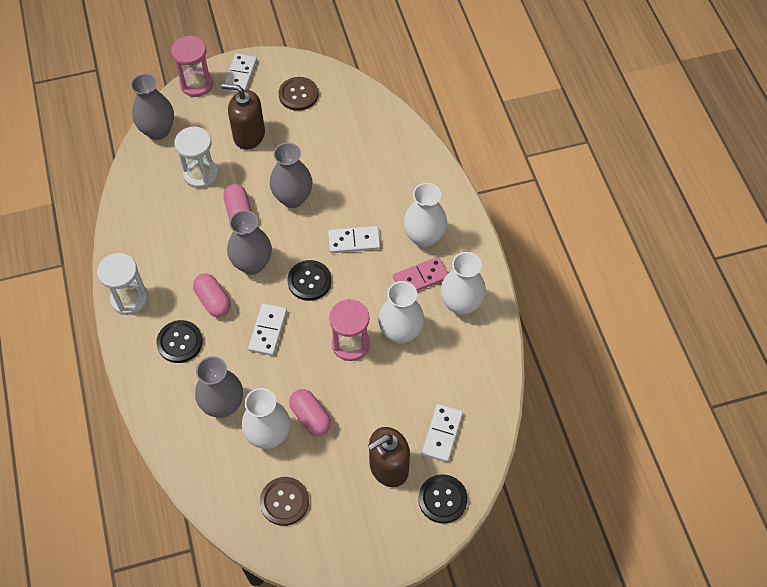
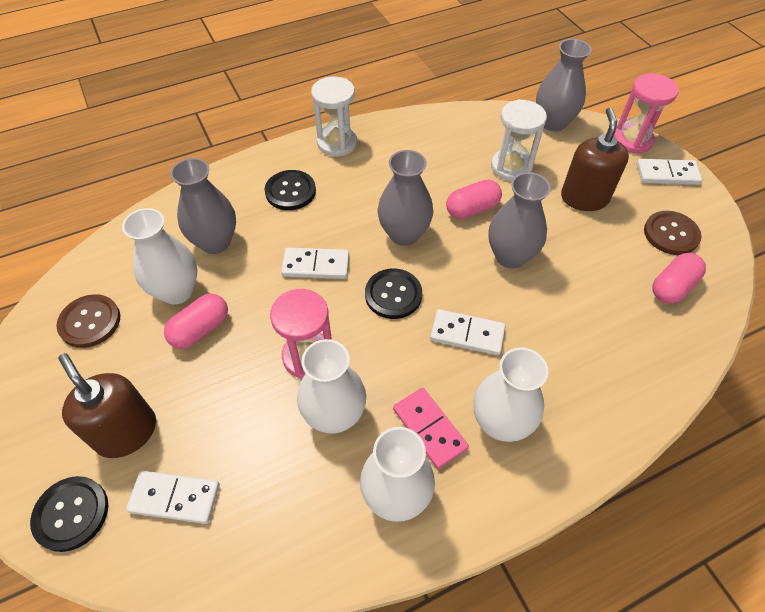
camera: 80 degrees right, 5 degrees down
pink capsule [193,274,231,317] -> pink capsule moved to [652,253,706,304]
white domino [328,226,380,253] -> white domino turned 60 degrees counterclockwise [430,309,505,355]

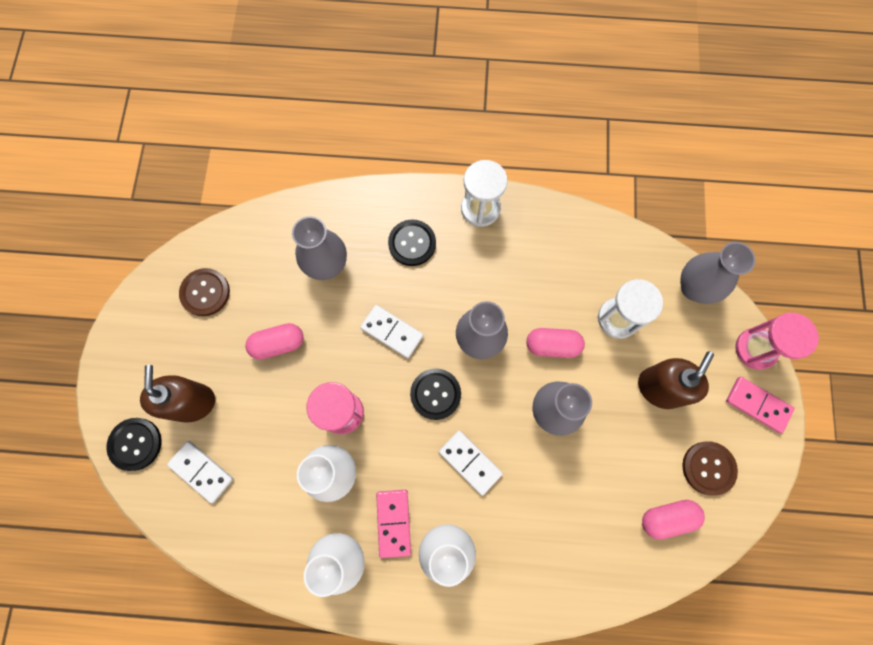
camera: 30 degrees right, 20 degrees up
white vase [122,208,197,304] -> none
white domino [637,159,702,185] -> pink domino [726,377,795,433]

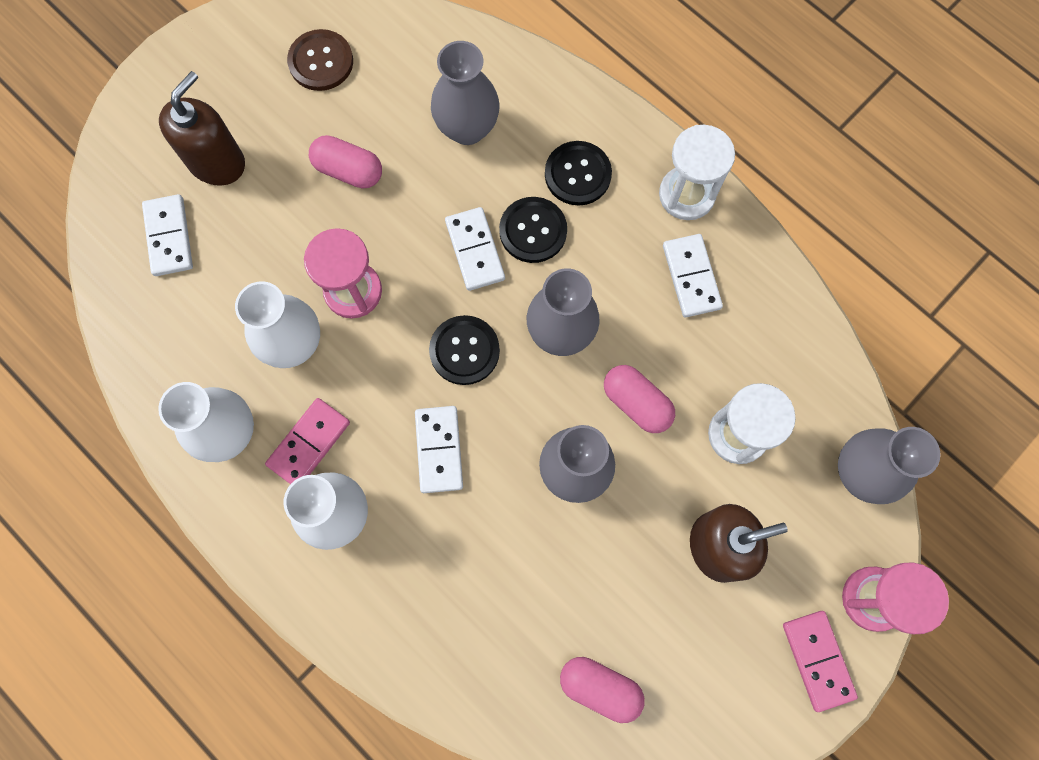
camera: 40 degrees right, 0 degrees up
black button [106,418,162,471] -> black button moved to [499,197,567,263]
brown button [682,442,738,496] -> none
none -> white domino [663,234,723,317]

